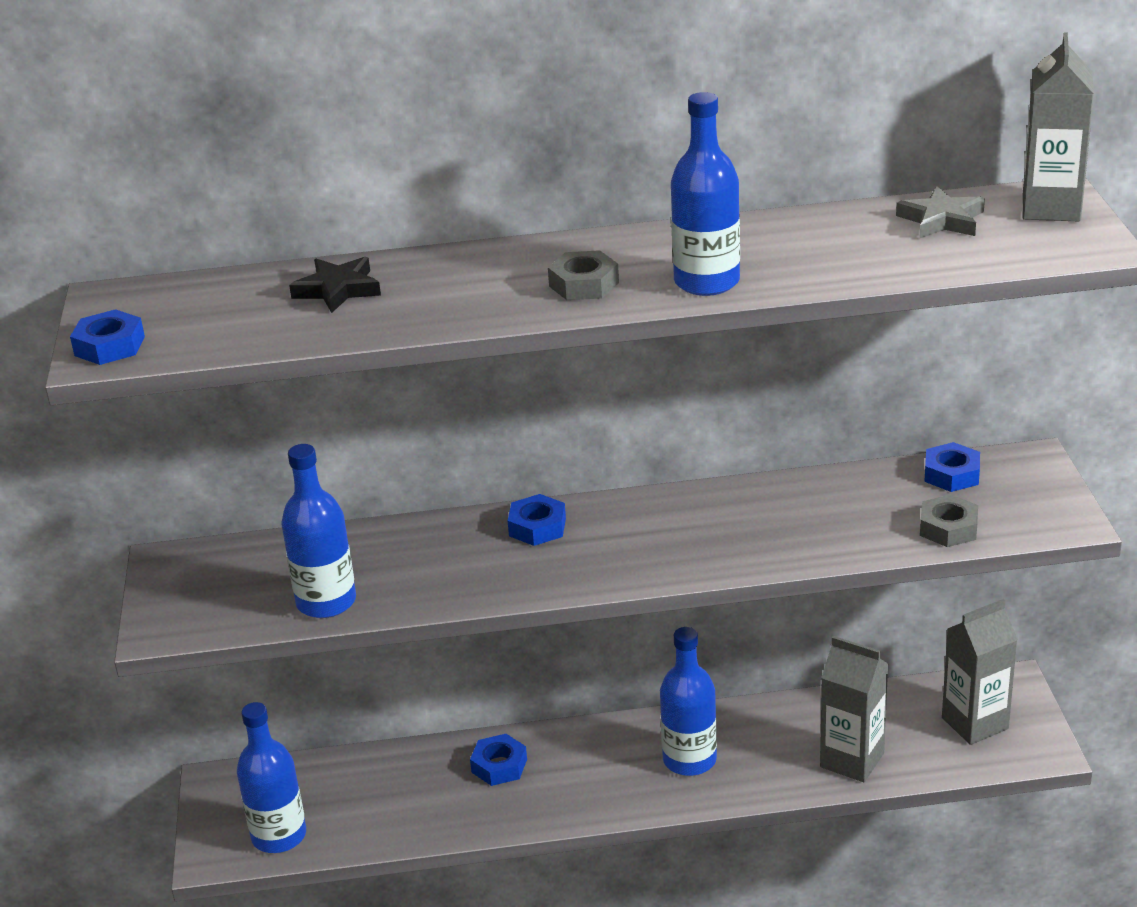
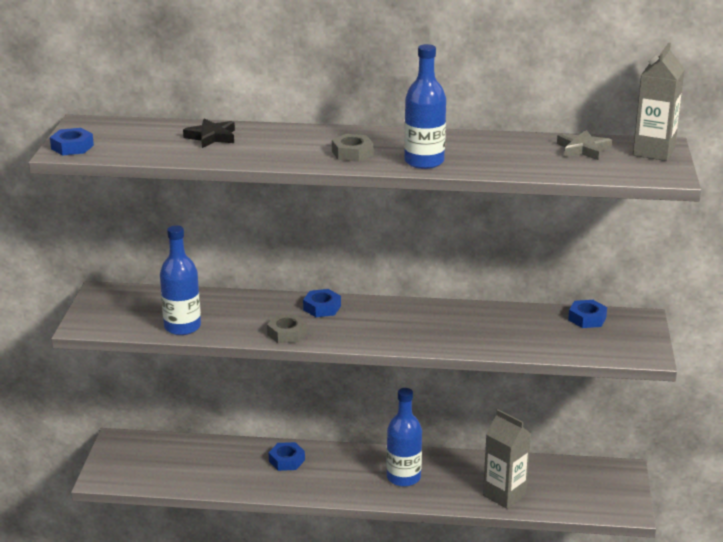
camera: 10 degrees right, 5 degrees down
blue bottle [237,702,306,853] -> none
grey nut [920,494,978,547] -> grey nut moved to [267,314,307,343]
grey carton [942,599,1018,745] -> none

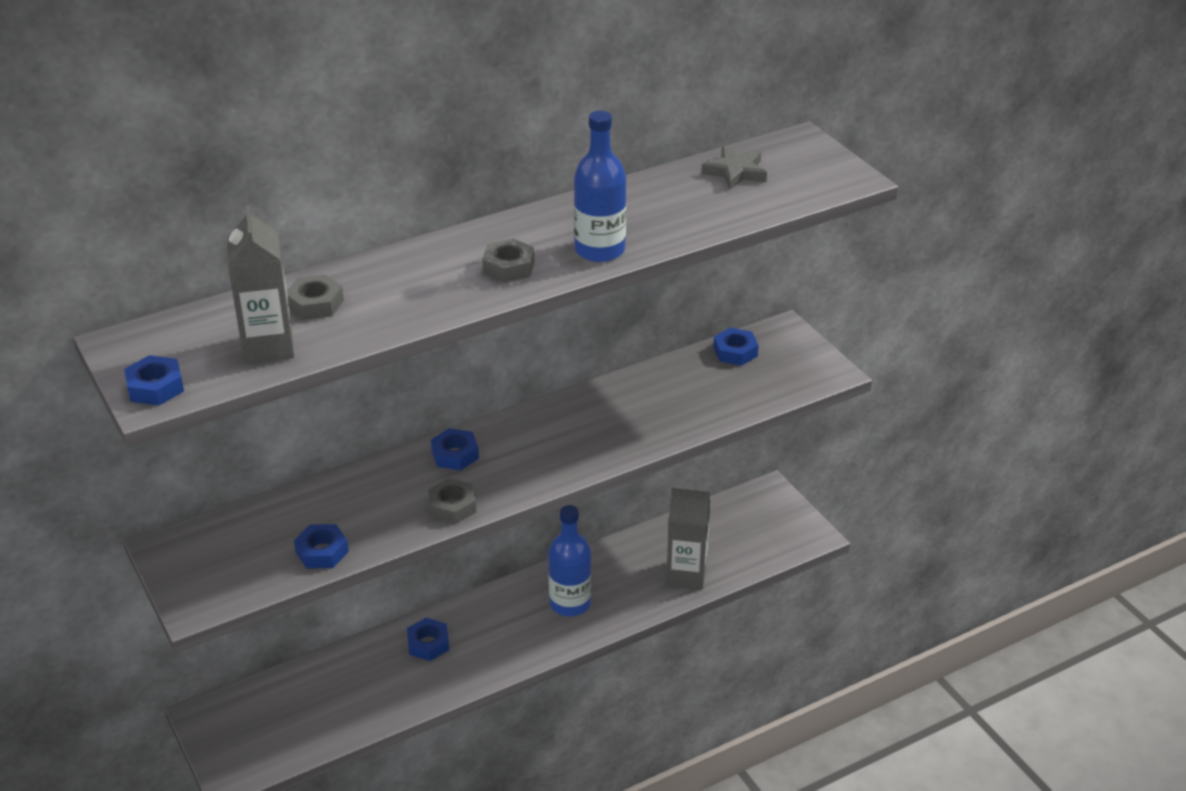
camera: 35 degrees left, 10 degrees up
blue bottle [160,225,201,335] -> blue nut [294,524,349,569]
black star [183,118,235,148] -> grey nut [287,274,344,320]
grey carton [633,43,685,161] -> grey carton moved to [227,205,294,364]

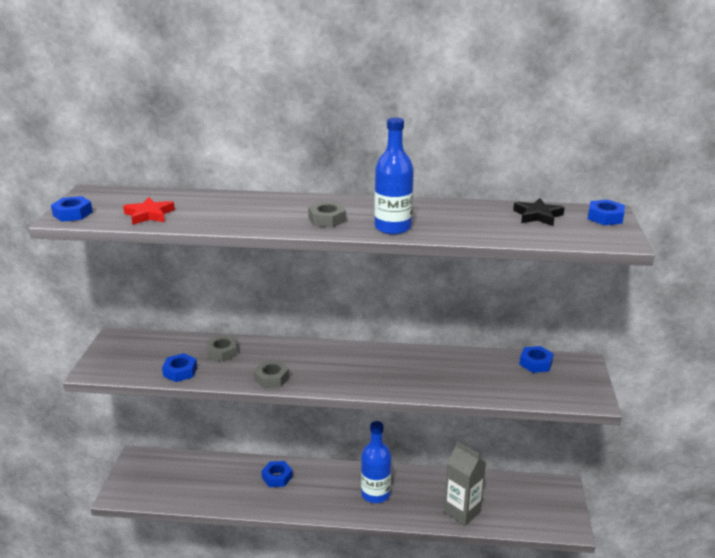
camera: 35 degrees right, 10 degrees down
grey carton [227,205,294,364] -> red star [123,197,175,225]
grey nut [287,274,344,320] -> grey nut moved to [207,335,237,362]
blue nut [431,428,479,470] -> blue nut moved to [588,200,625,225]
grey star [702,146,767,190] -> black star [513,198,565,226]

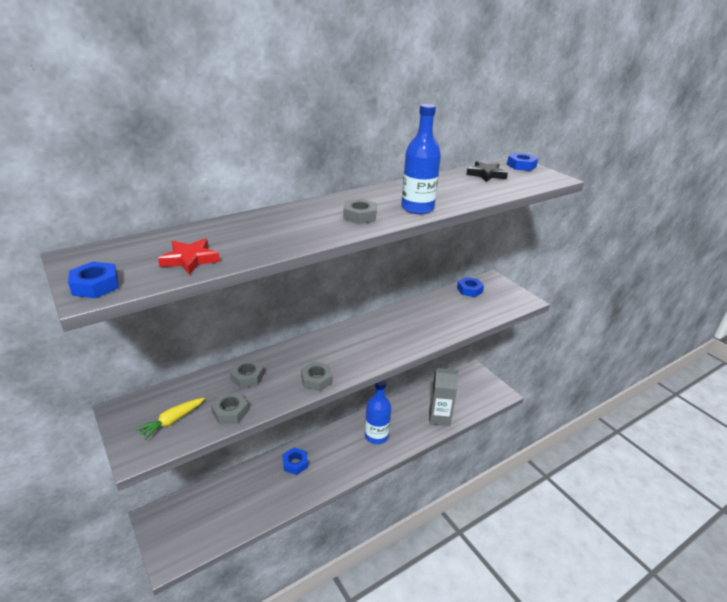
camera: 40 degrees left, 5 degrees up
blue nut [162,353,197,382] -> grey nut [211,393,249,424]
none -> yellow carrot [135,398,205,440]

